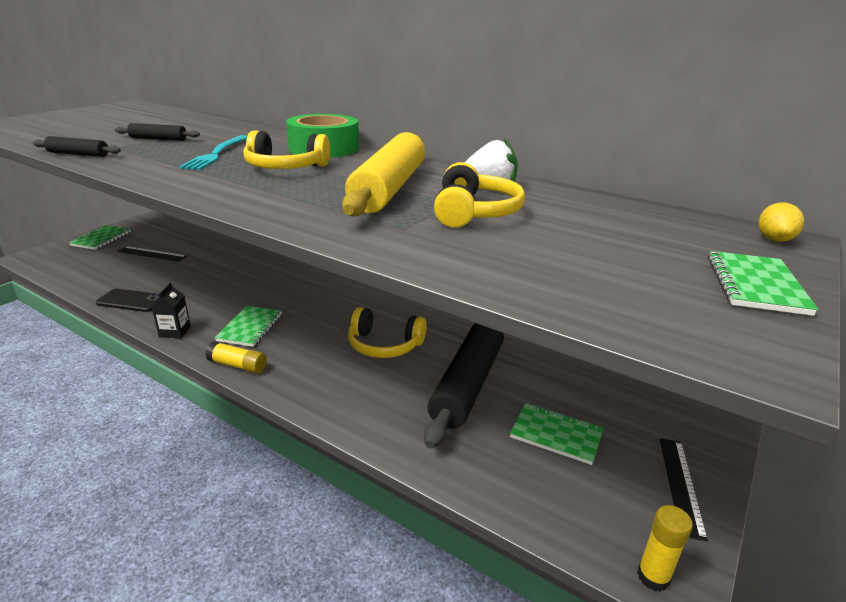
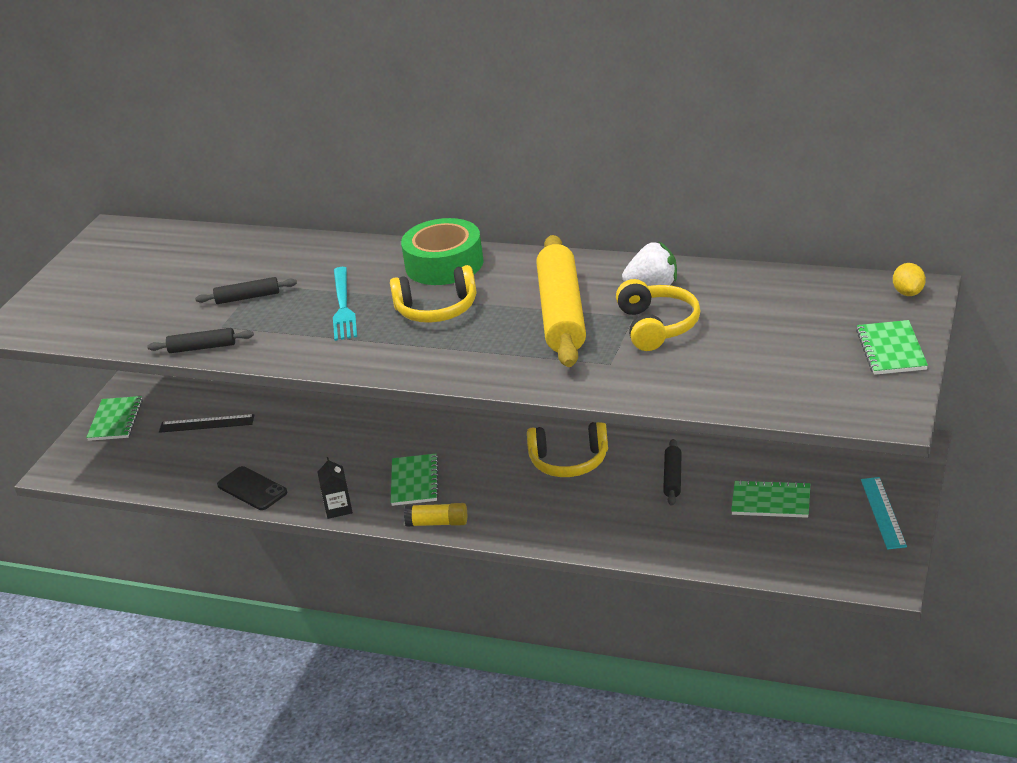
camera: 10 degrees left, 5 degrees up
black phone [96,289,159,312] -> black phone turned 45 degrees clockwise [217,466,288,510]
black rolling pin [424,323,504,449] -> black rolling pin [663,439,682,506], size x0.45
yellow glue stick [637,505,693,592] -> none
black ruler [660,438,708,541] -> turquoise ruler [861,477,907,550]

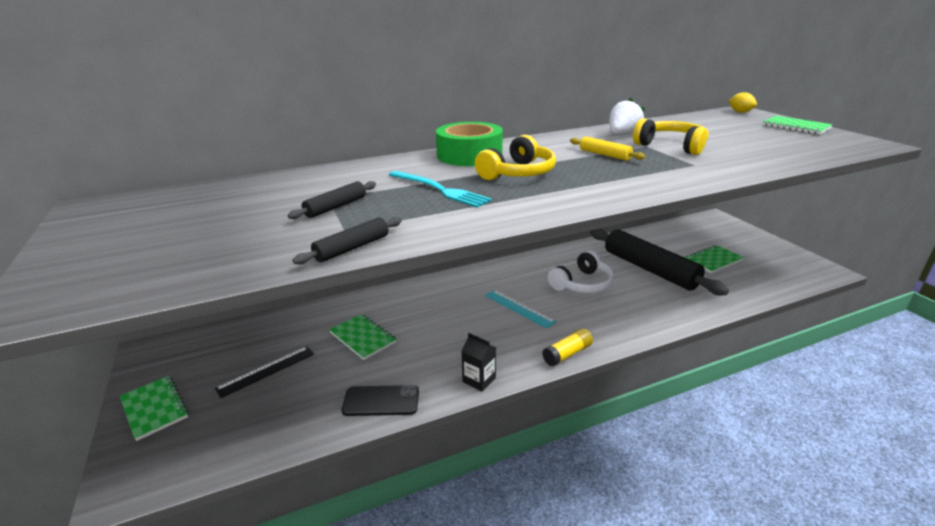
camera: 45 degrees left, 5 degrees down
green notebook [391,454,439,506] -> green notebook moved to [329,314,396,360]
yellow headphones [527,422,608,477] -> white headphones [548,251,614,293]
yellow rolling pin [536,235,586,367] -> yellow rolling pin [570,136,645,161], size x0.45
black rolling pin [663,439,682,506] -> black rolling pin [590,229,729,295], size x2.22
turquoise ruler [861,477,907,550] -> turquoise ruler moved to [485,290,556,328]

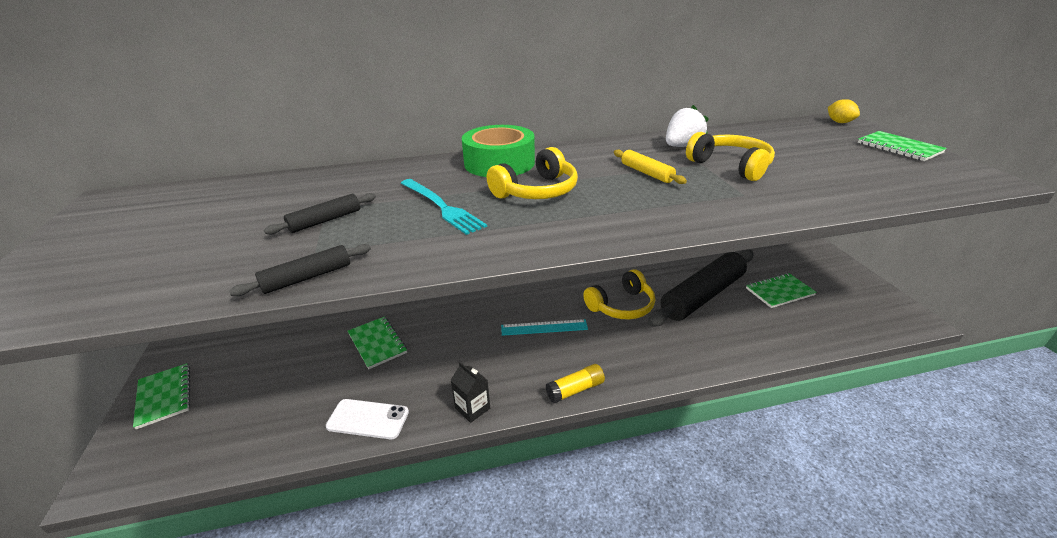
camera: 10 degrees right, 5 degrees up
black ruler [215,346,314,398] -> none
black phone [341,385,419,416] -> white phone [326,399,409,439]
turquoise ruler [485,290,556,328] -> turquoise ruler turned 60 degrees counterclockwise [501,319,588,336]
white headphones [548,251,614,293] -> yellow headphones [583,269,655,319]
black rolling pin [590,229,729,295] -> black rolling pin turned 75 degrees clockwise [648,250,753,326]

